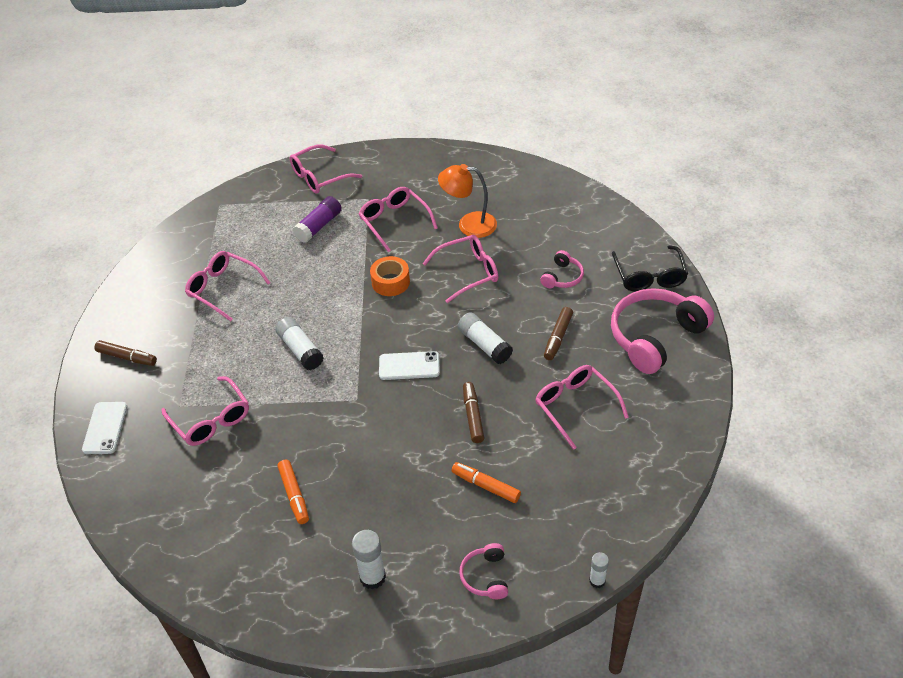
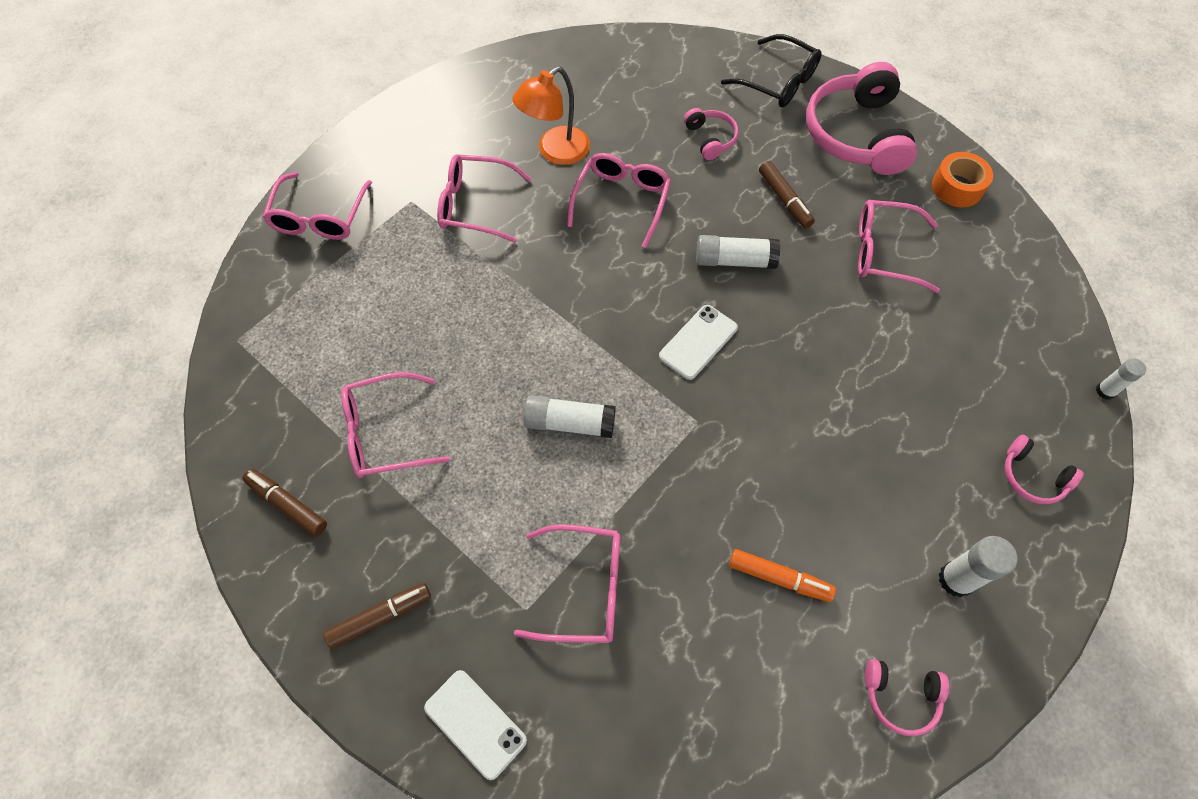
camera: 50 degrees left, 15 degrees up
purple glue stick [293,196,342,243] -> none
orange tape [370,256,410,296] -> orange tape moved to [932,152,993,207]
orange marker [452,462,521,503] -> none
brown marker [463,382,484,443] -> brown marker moved to [242,469,327,537]
none -> pink headphones [865,659,949,736]

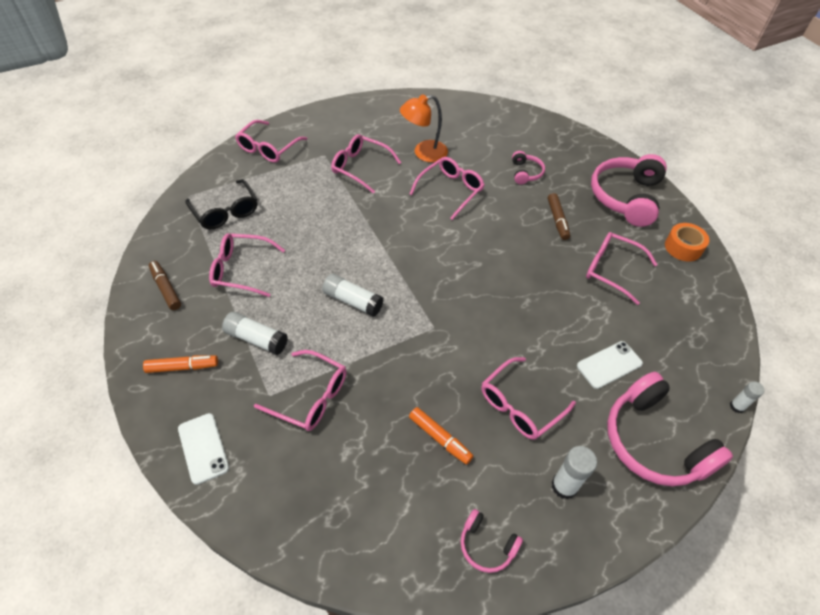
camera: 20 degrees right, 10 degrees down
brown marker [323,583,431,649] -> orange marker [143,355,218,373]
white phone [659,305,738,380] -> white phone moved to [577,341,643,389]
white glue stick [696,235,780,269] -> white glue stick moved to [222,312,288,355]
black glasses [721,34,822,107] -> black glasses moved to [185,179,257,230]
pink headphones [1005,435,1084,504] -> pink headphones [607,372,733,486], size x2.10
none -> pink glasses [481,357,576,440]

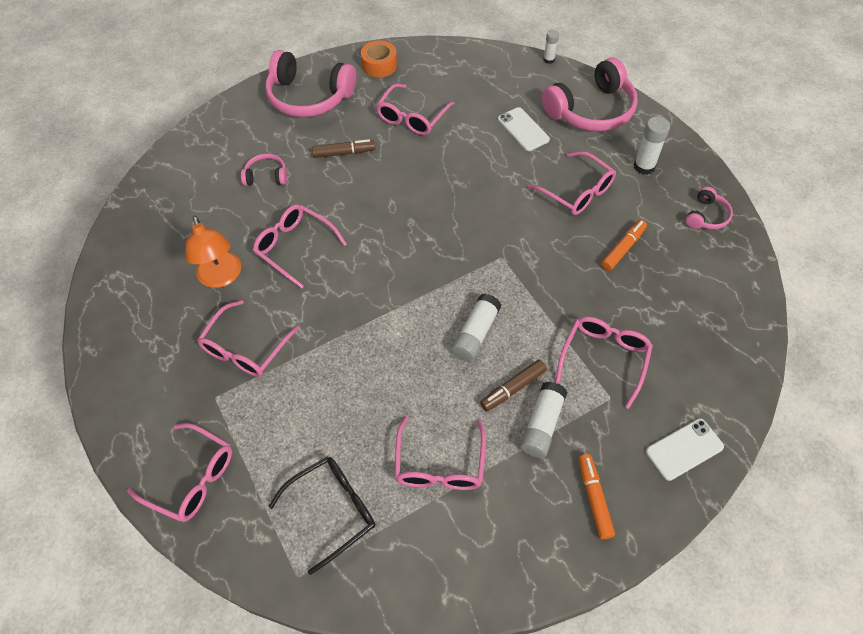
camera: 90 degrees left, 5 degrees up
brown marker [149,261,181,310] -> brown marker moved to [480,360,547,411]

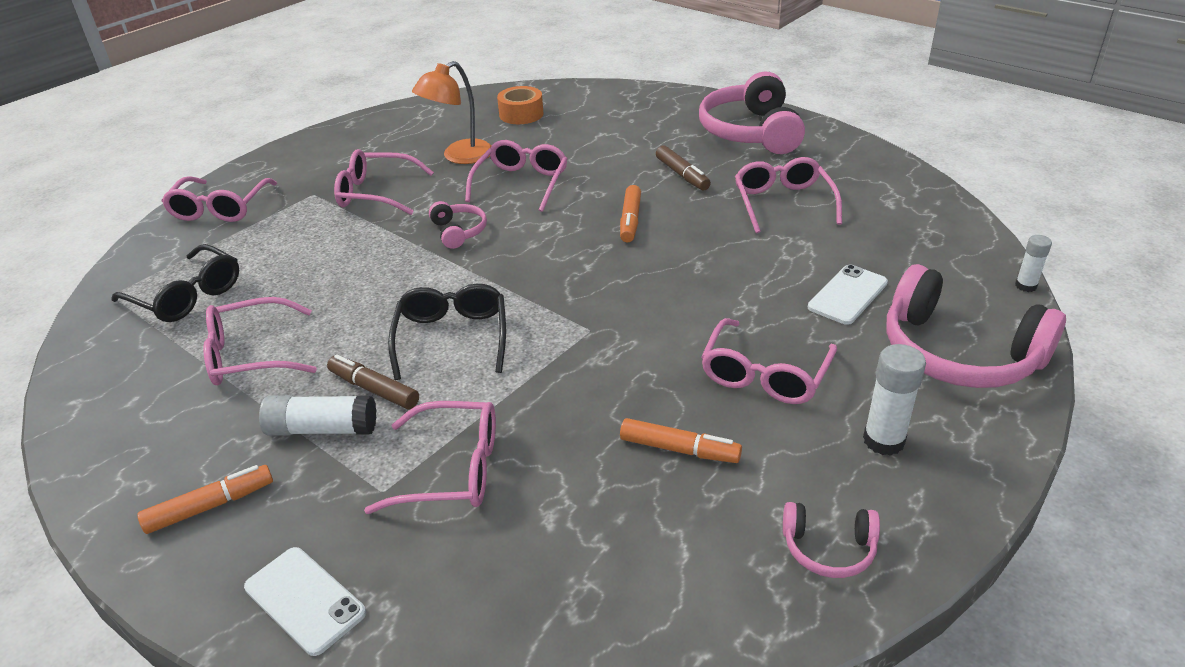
camera: 70 degrees right, 20 degrees down
pink headphones [241,154,287,186] -> pink headphones moved to [429,201,487,249]
orange tape [361,40,397,78] -> orange tape moved to [497,86,543,124]
pink glasses [376,83,455,135] -> pink glasses turned 75 degrees clockwise [735,157,842,233]
white glue stick [451,294,501,361] -> black glasses [388,284,506,380]
none -> orange marker [620,185,641,242]

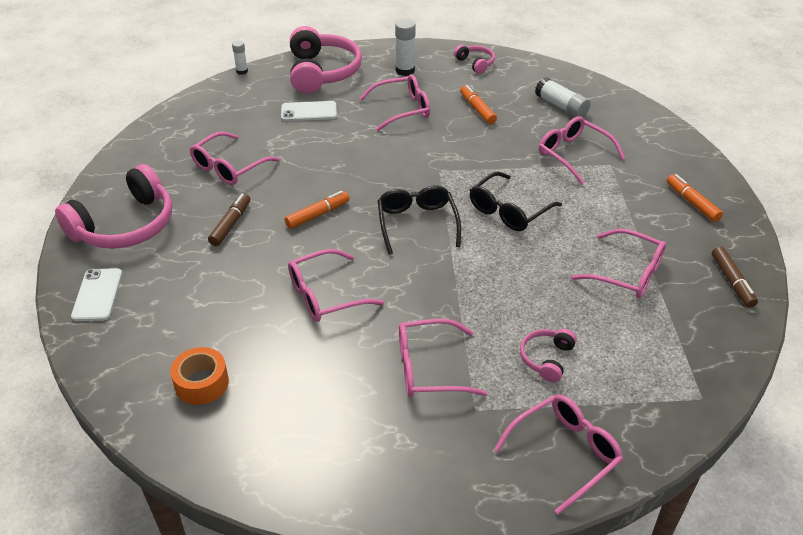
camera: 135 degrees left, 5 degrees up
black glasses [111,244,239,322] -> black glasses moved to [378,186,461,255]
orange marker [137,465,273,534] -> orange marker turned 45 degrees clockwise [667,174,723,222]
white phone [244,547,366,656] -> white phone moved to [71,268,122,321]
white glue stick [259,395,376,436] -> white glue stick moved to [535,77,591,117]
brown marker [327,354,419,410] -> brown marker moved to [712,246,758,308]
pink glasses [334,149,434,215] -> pink glasses turned 120 degrees clockwise [399,319,488,397]
orange lamp [412,61,492,164] -> none
pink headphones [429,201,487,249] -> pink headphones moved to [520,329,577,382]

